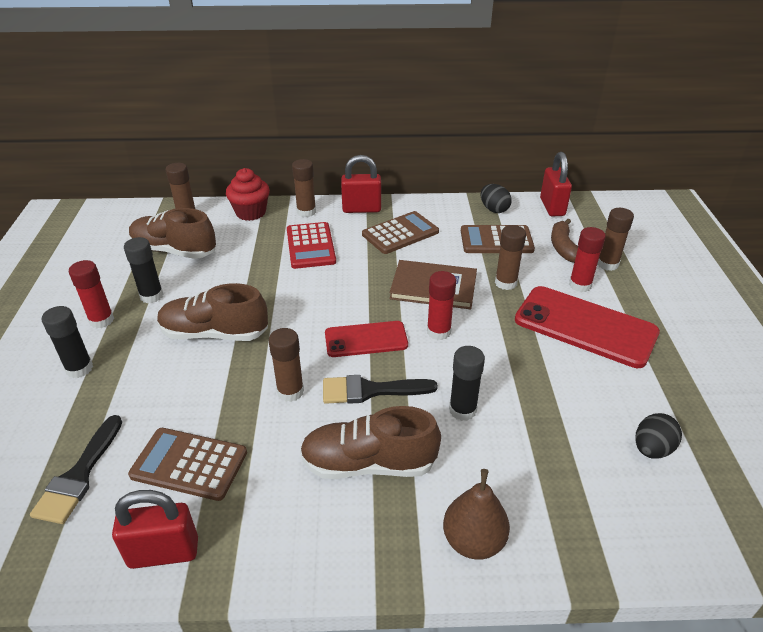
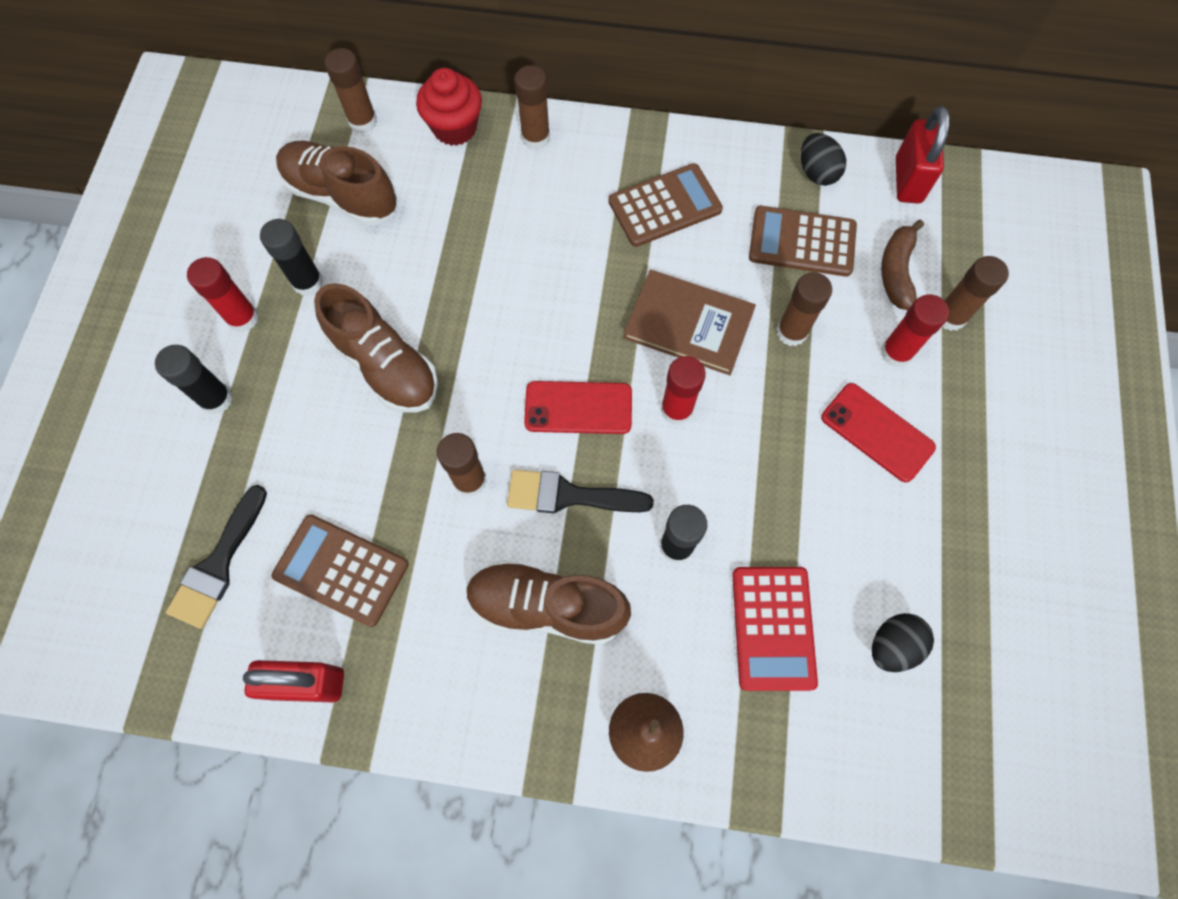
camera: 10 degrees right, 30 degrees up
brown shoe [157,283,268,341] -> brown shoe turned 150 degrees counterclockwise [314,283,438,413]
red calculator [287,222,336,269] -> red calculator moved to [732,567,818,691]
red padlock [341,155,381,213] -> none
red phone [515,286,660,368] -> red phone [821,383,936,482], size x0.60

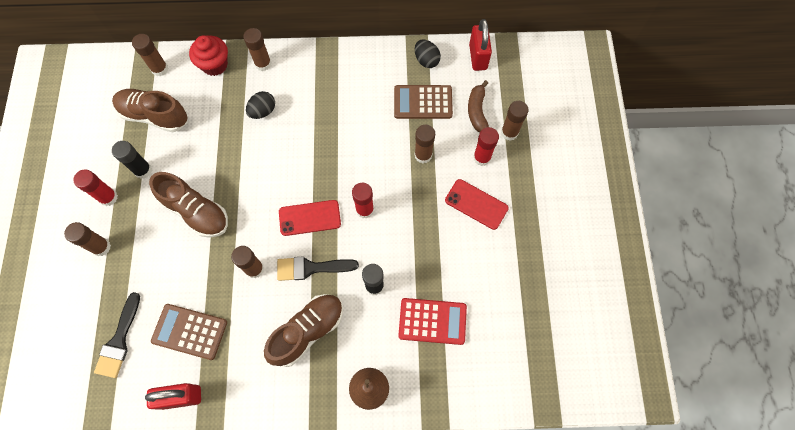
camera: 10 degrees left, 0 degrees up
black glue stick [155,345,233,414] -> brown glue stick [64,222,111,256]
brown shoe [466,560,631,645] -> brown shoe turned 135 degrees clockwise [264,294,343,367]
brown calculator [608,163,723,247] -> none
brown book [623,270,756,375] -> none
red calculator [732,567,818,691] -> red calculator turned 75 degrees counterclockwise [398,298,467,345]
black egg [872,613,934,672] -> black egg moved to [246,91,275,119]

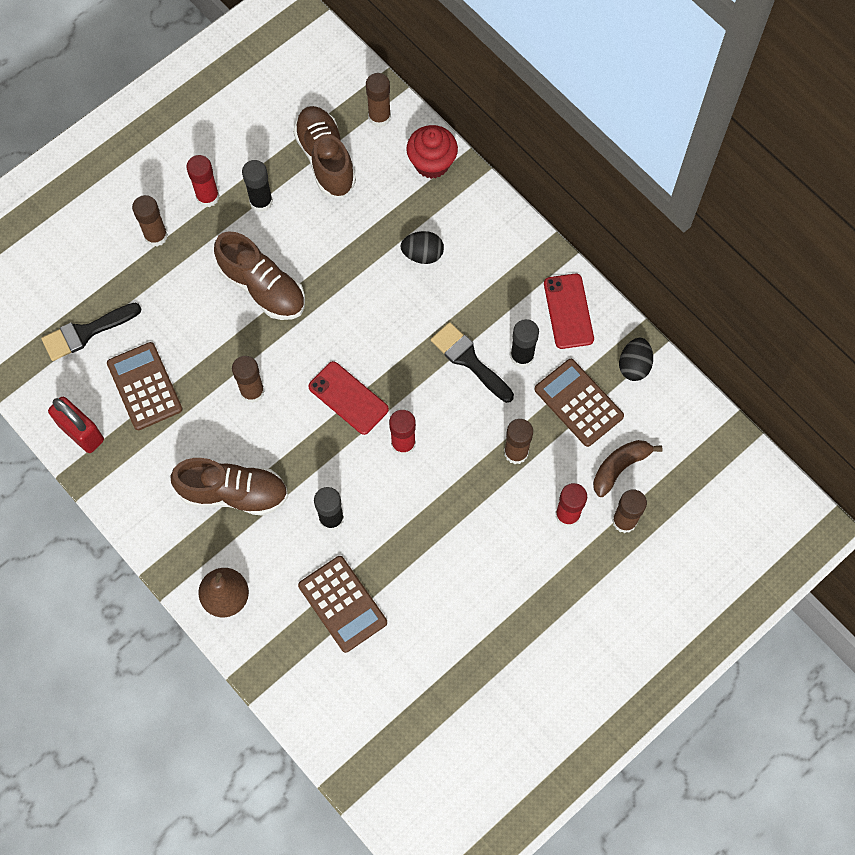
camera: 50 degrees right, 0 degrees up
brown shoe [149,172,228,238] -> brown shoe turned 45 degrees counterclockwise [214,231,305,320]
brown glue stick [243,28,271,71] -> none
black brush [277,257,359,281] -> black brush moved to [431,322,514,403]
red calculator [398,298,467,345] -> brown calculator [298,556,387,653]
red phone [445,179,509,230] -> red phone moved to [544,274,594,349]
red padlock [469,19,492,71] -> none
none -> black glue stick [510,319,539,368]

